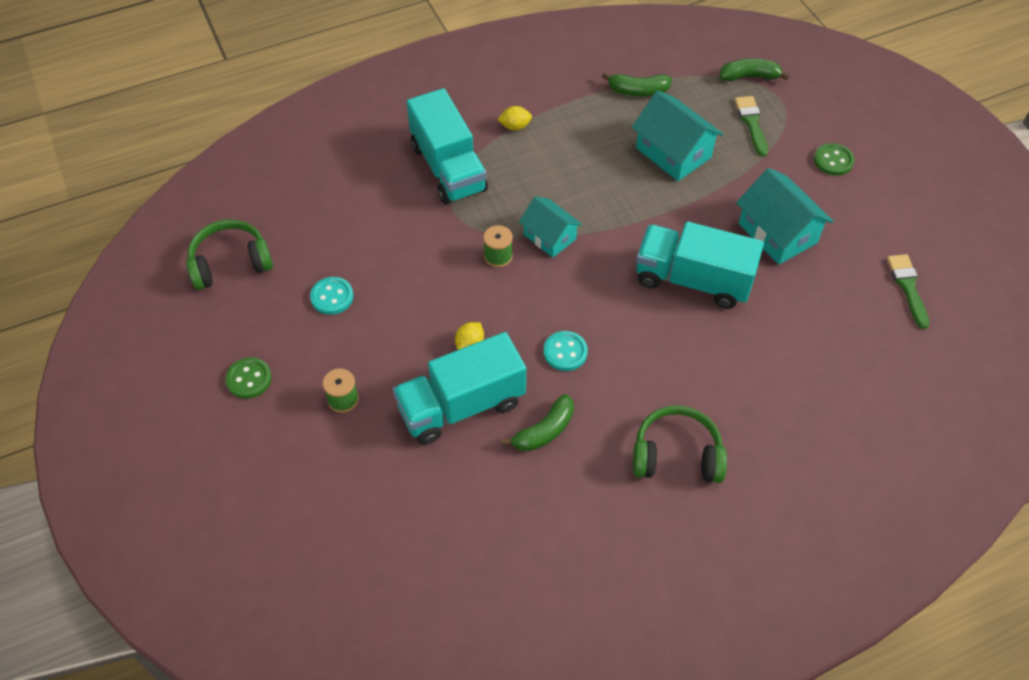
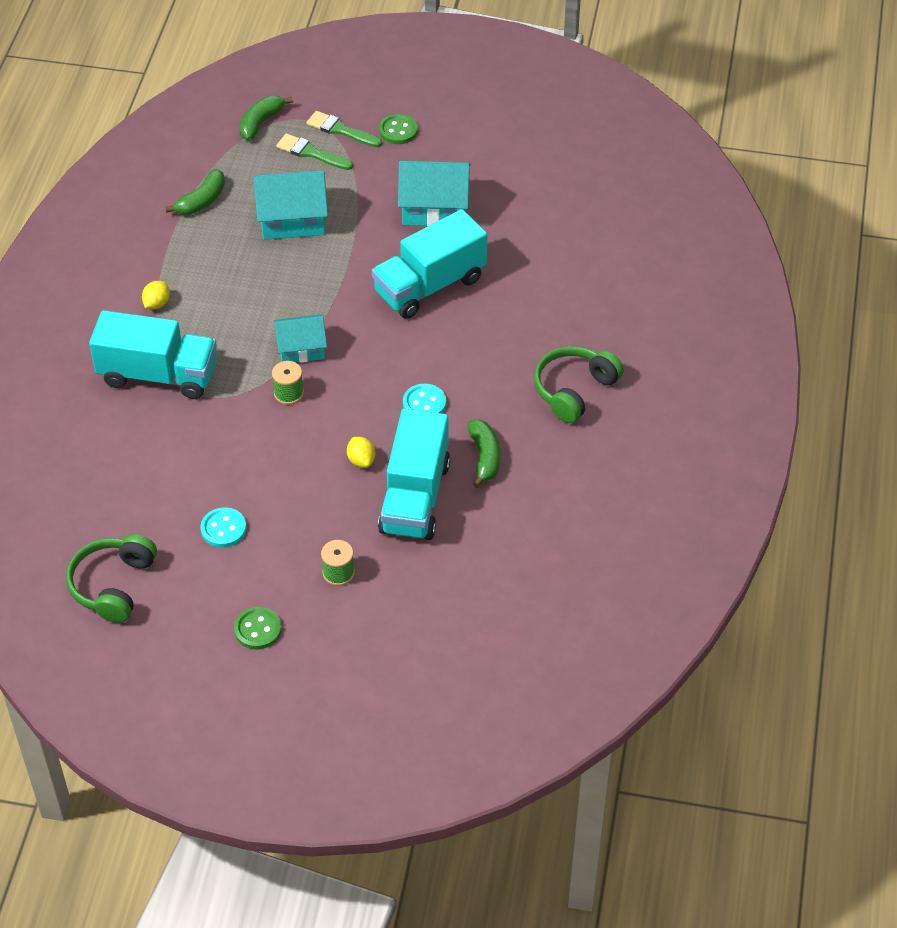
camera: 55 degrees left, 5 degrees down
green brush [887,254,930,329] -> green brush moved to [307,111,382,147]

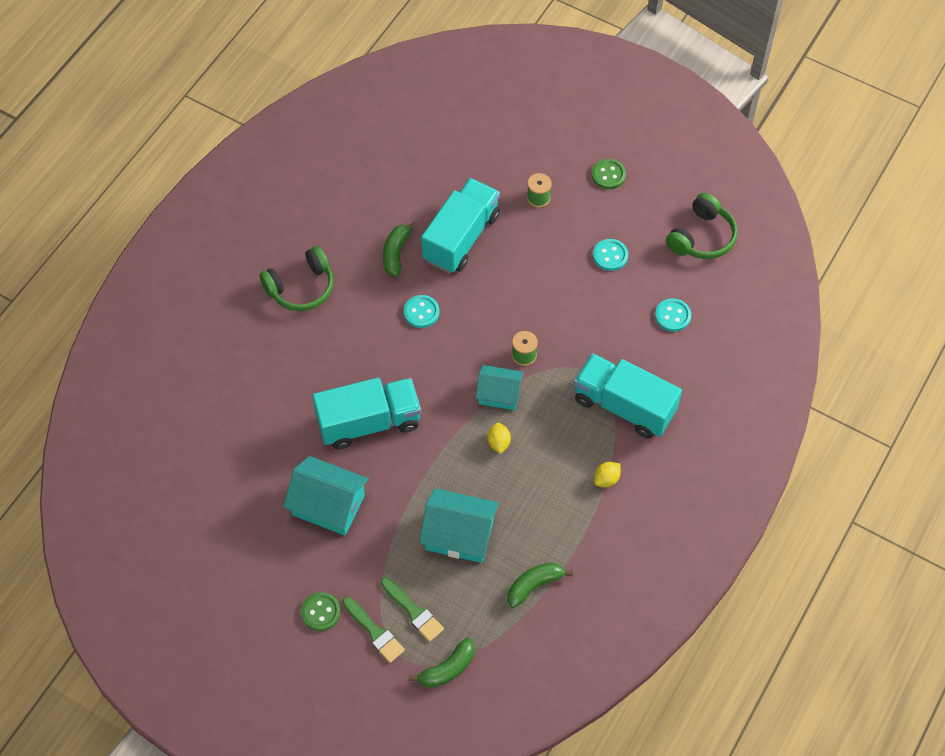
camera: 160 degrees left, 10 degrees up
yellow lemon [347,437,375,468] -> yellow lemon moved to [487,423,511,454]
none -> turquoise button [655,298,691,332]

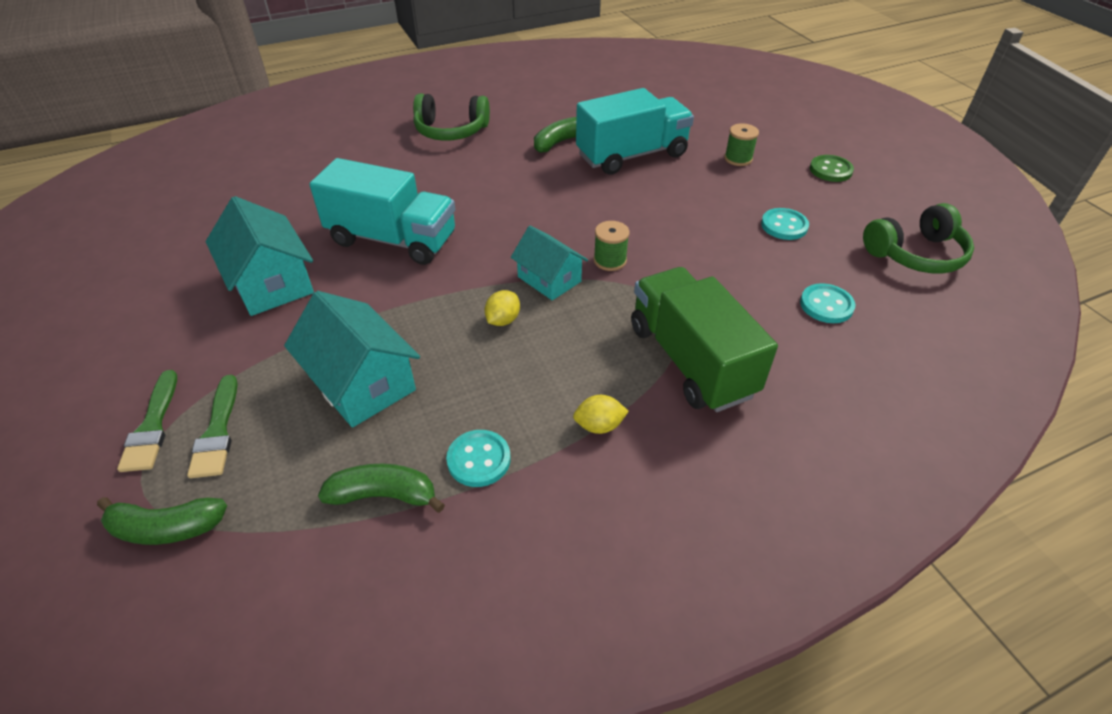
camera: 35 degrees right, 15 degrees down
green button [301,592,341,631] -> none
turquoise button [404,295,439,328] -> turquoise button moved to [446,430,511,487]
turquoise truck [574,353,682,439] -> green truck [631,267,778,412]

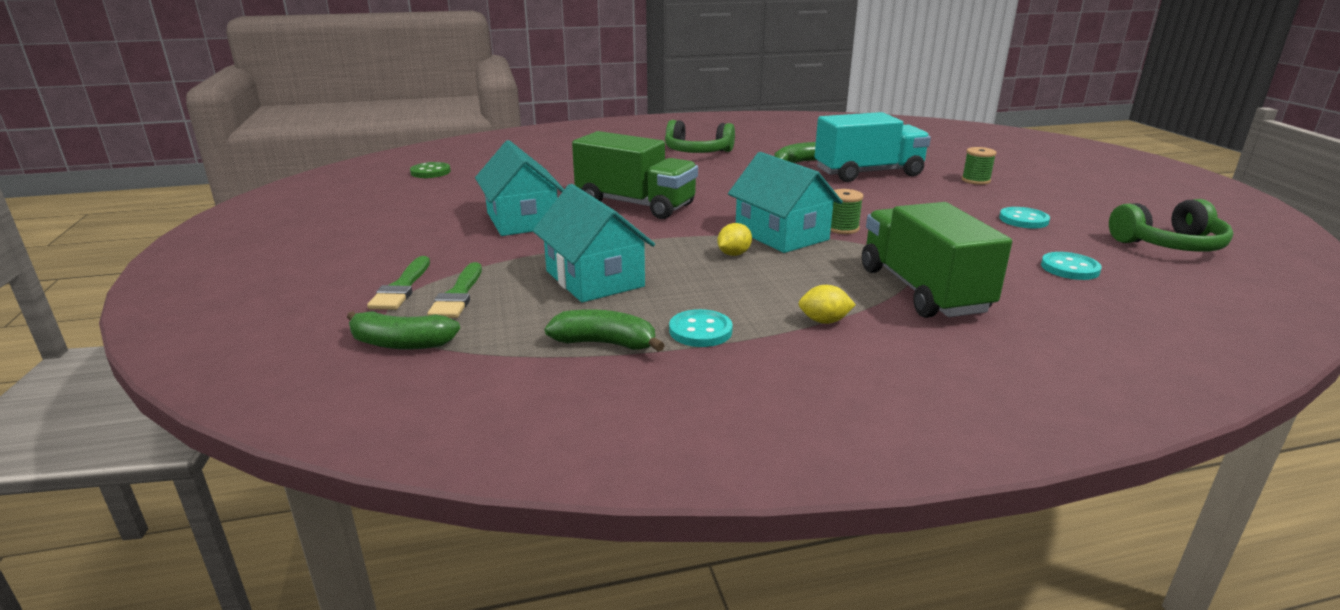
camera: 10 degrees right, 20 degrees down
turquoise truck [309,158,455,265] -> green truck [572,131,698,219]
turquoise house [511,225,588,301] -> turquoise house [728,152,843,253], size x1.52
green button [810,155,854,182] -> green button moved to [410,162,451,178]

